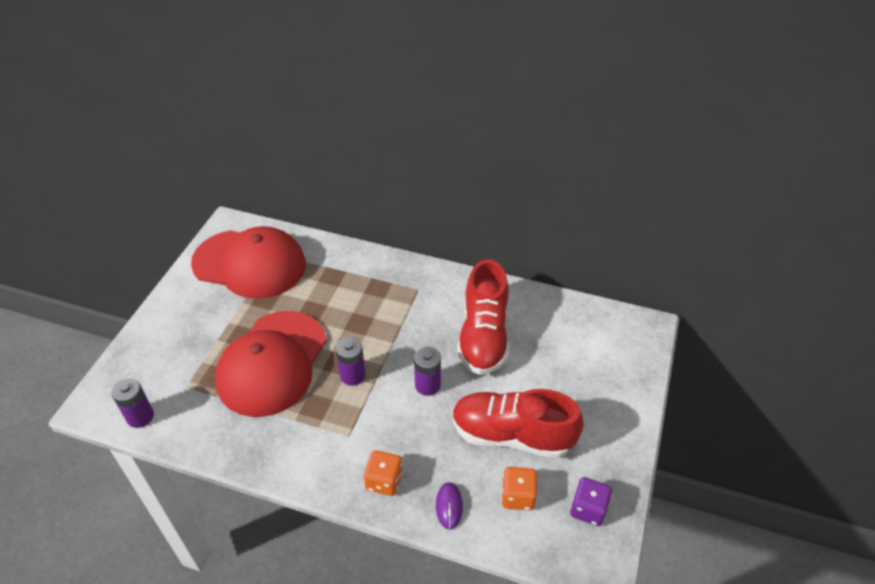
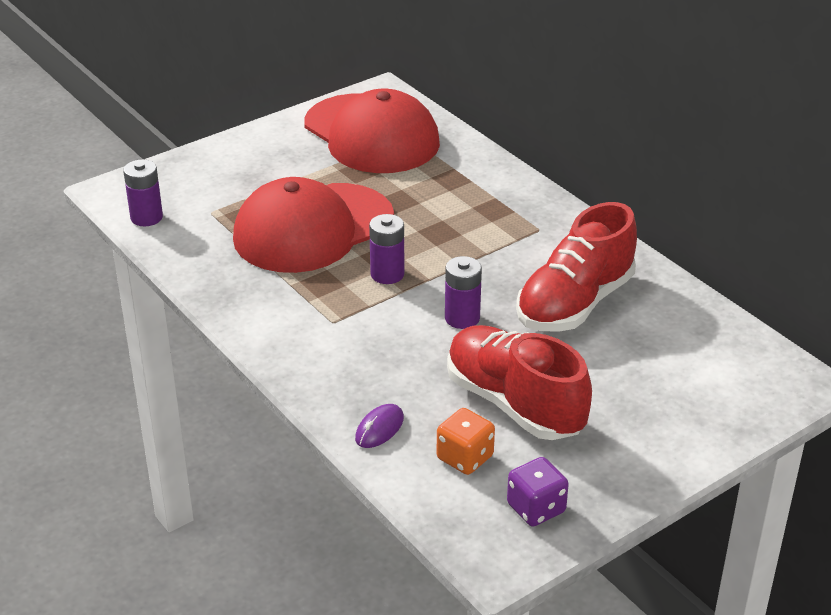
camera: 35 degrees right, 10 degrees down
orange dice [364,450,403,496] -> none

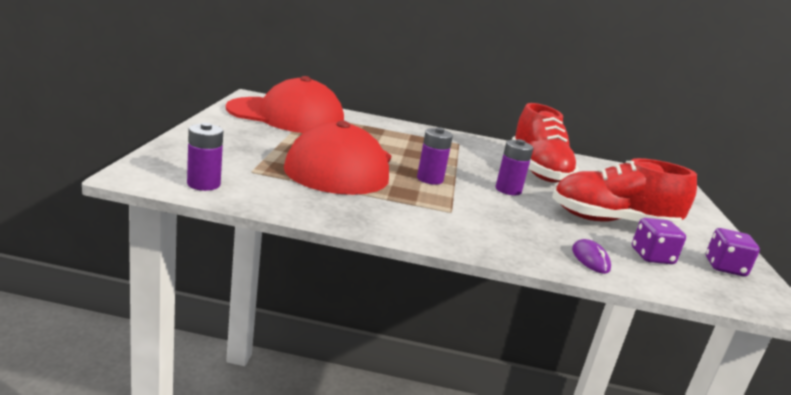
camera: 50 degrees left, 15 degrees down
orange dice [437,408,495,475] -> purple dice [632,218,686,264]

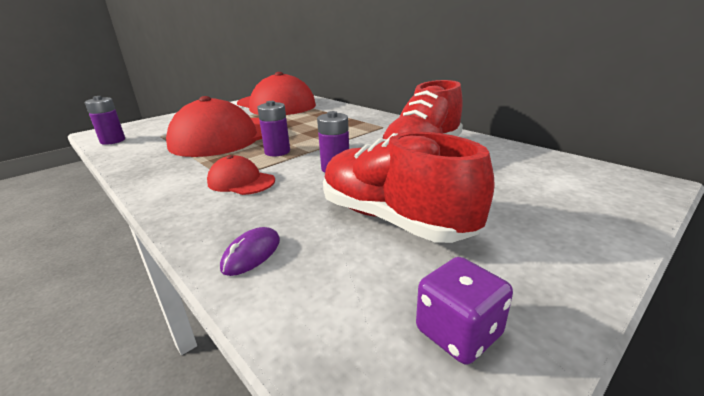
camera: 45 degrees right, 5 degrees up
purple dice [632,218,686,264] -> none
none -> red cap [207,155,275,195]

